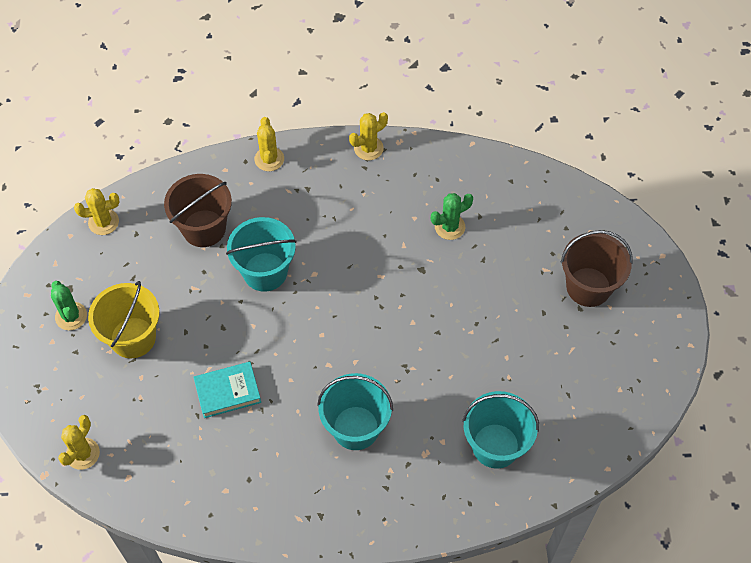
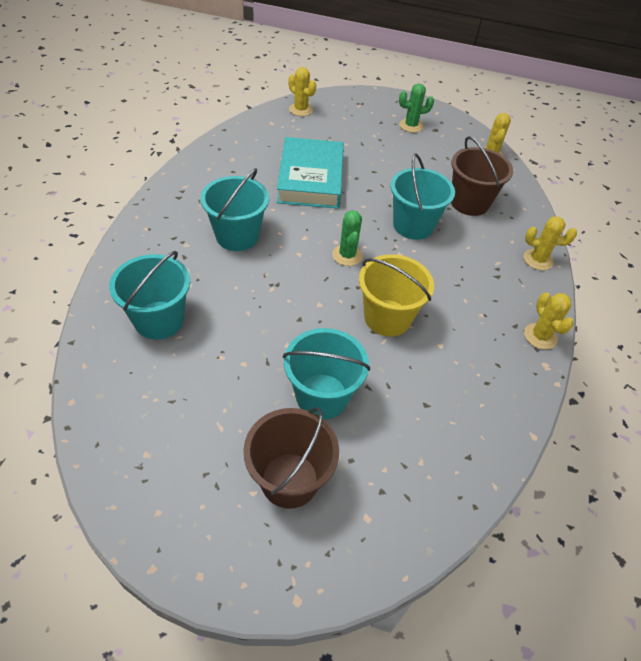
camera: 105 degrees right, 10 degrees down
yellow bucket [88,281,160,358] -> yellow bucket moved to [359,254,434,337]
turquoise book [194,362,261,418] -> turquoise book [277,137,344,209], size x1.75
green cactus [431,193,473,240] -> green cactus moved to [332,210,363,266]
none -> turquoise bucket [283,328,370,419]

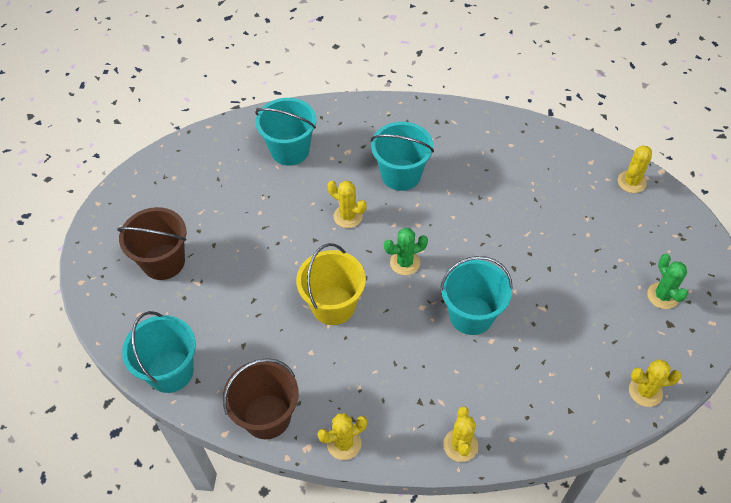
camera: 85 degrees right, 5 degrees up
turquoise book [277,137,344,209] -> none
turquoise bucket [283,328,370,419] -> turquoise bucket moved to [122,311,196,393]
brown bucket [451,136,513,216] -> brown bucket moved to [223,358,299,439]
none -> yellow cactus [328,181,366,228]

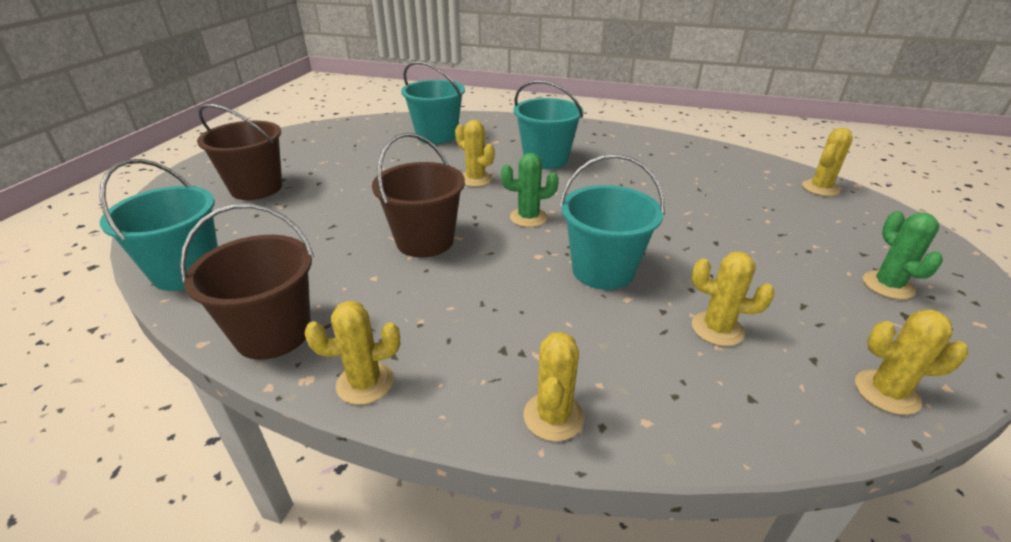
camera: 10 degrees right, 20 degrees down
yellow bucket [296,243,366,325] -> brown bucket [372,133,465,257]
none -> yellow cactus [692,252,774,346]

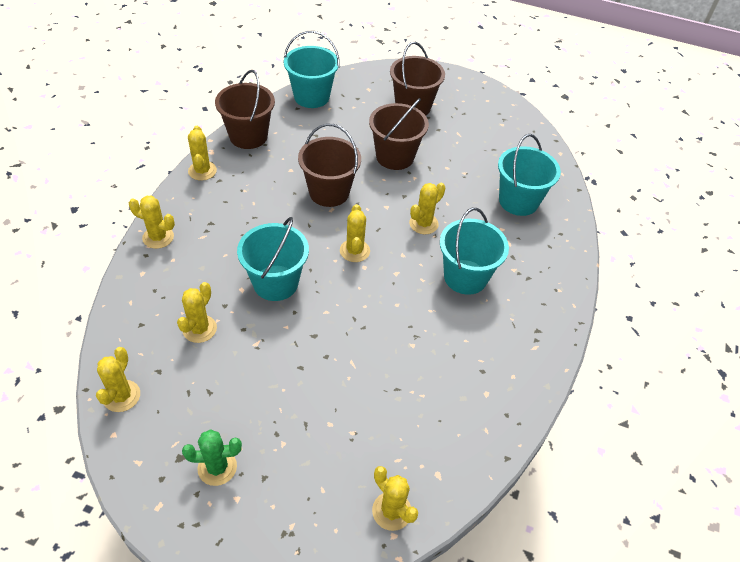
camera: 90 degrees right, 15 degrees up
green cactus [501,153,559,227] -> yellow cactus [340,204,370,262]
none -> brown bucket [369,98,429,170]

